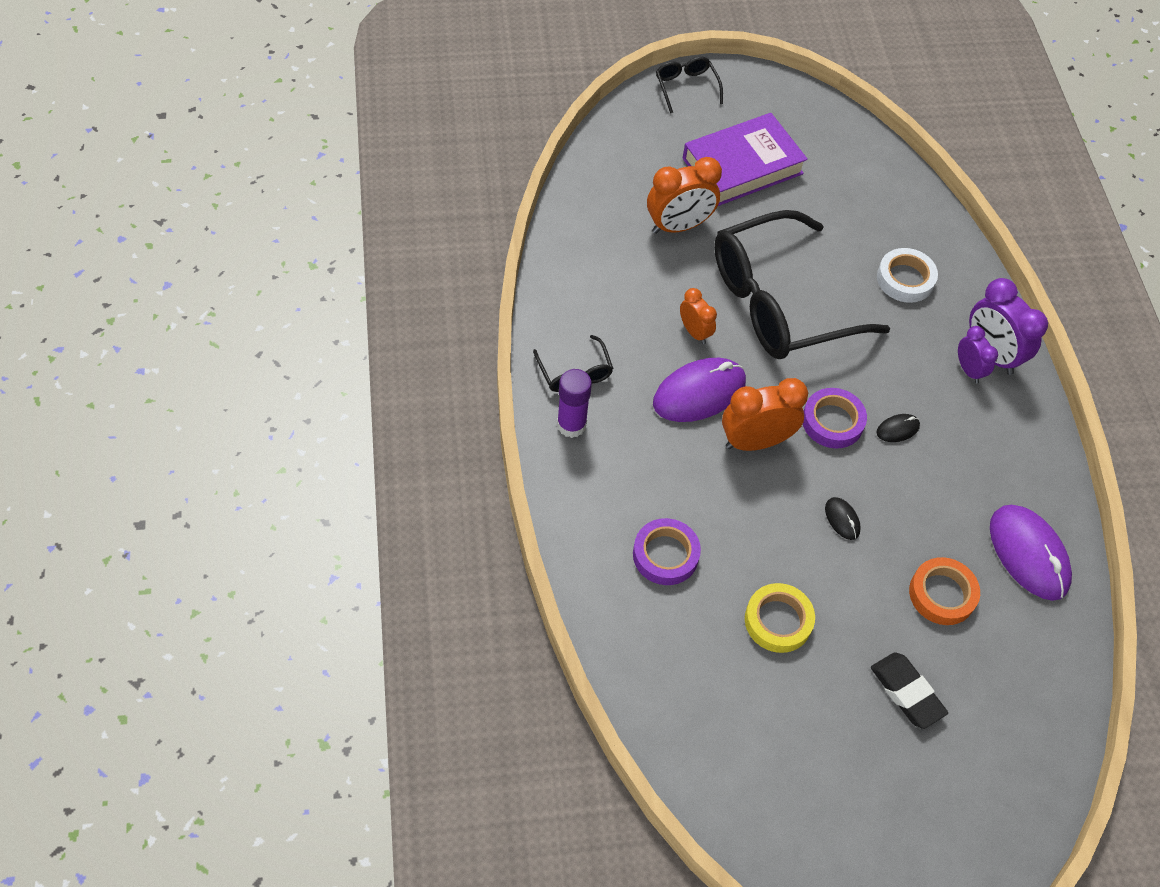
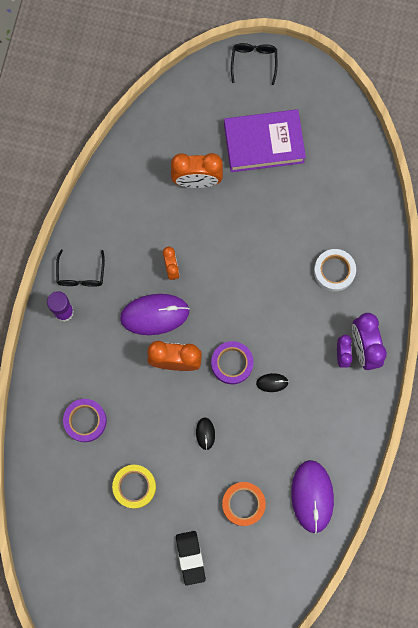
camera: 25 degrees right, 20 degrees up
black glasses [714,210,890,359] -> none

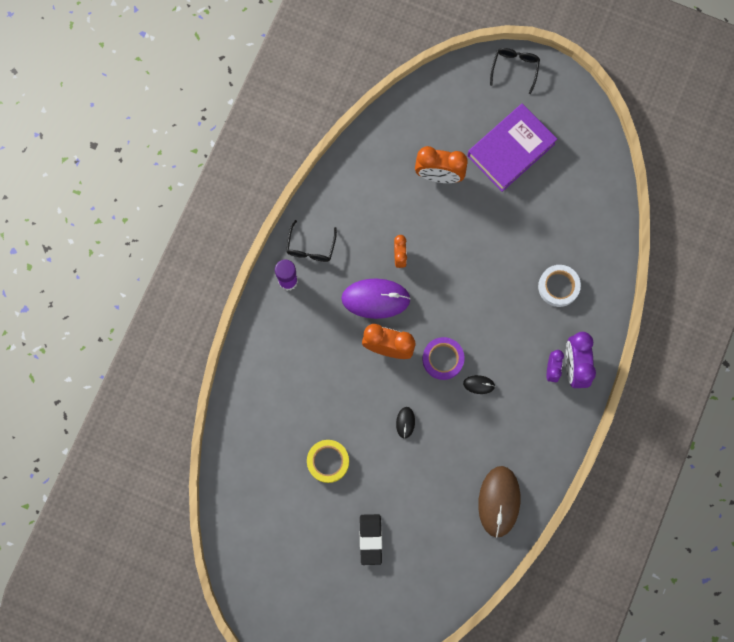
camera: 10 degrees right, 0 degrees up
purple tape [63,399,107,442] -> none
orange tape [222,482,266,526] -> none
purple book [224,109,306,172] -> purple book turned 45 degrees counterclockwise [467,104,557,192]
purple mouse [291,460,334,534] -> brown mouse [478,466,520,538]

